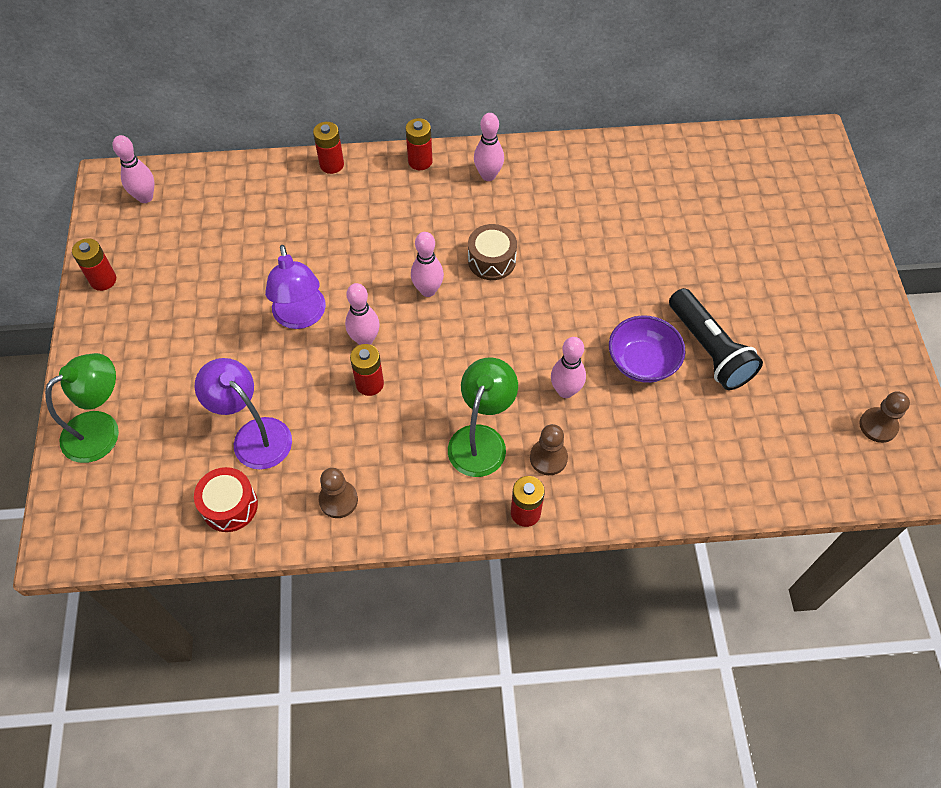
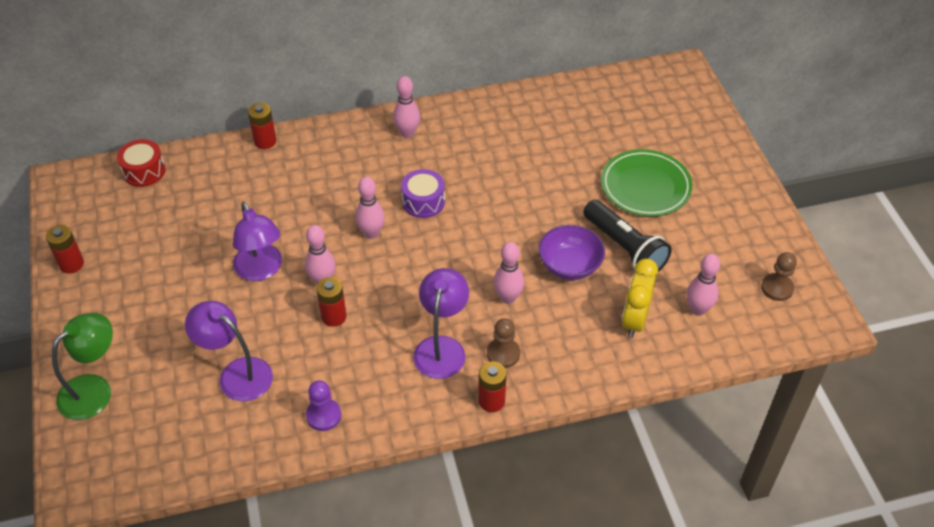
camera: 10 degrees left, 10 degrees down
pink bowling pin [112,135,155,203] -> pink bowling pin moved to [687,254,720,316]
red drum [194,467,258,532] -> red drum moved to [117,139,165,187]
brown pawn [319,468,358,518] -> purple pawn [306,380,341,431]
red battery [406,118,432,170] -> none
green lamp [448,358,518,477] -> purple lamp [413,268,469,379]
brown drum [468,224,517,280] -> purple drum [401,169,445,218]
none -> green plate [601,149,692,217]
none -> yellow clock [622,258,658,338]

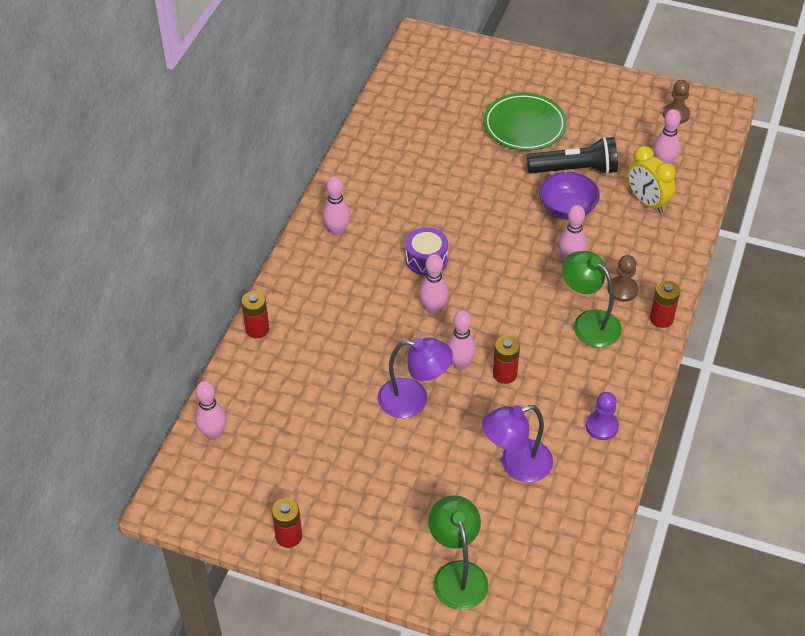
camera: 55 degrees left, 0 degrees up
red drum [117,139,165,187] -> pink bowling pin [195,381,227,440]
purple lamp [413,268,469,379] -> green lamp [562,251,622,347]

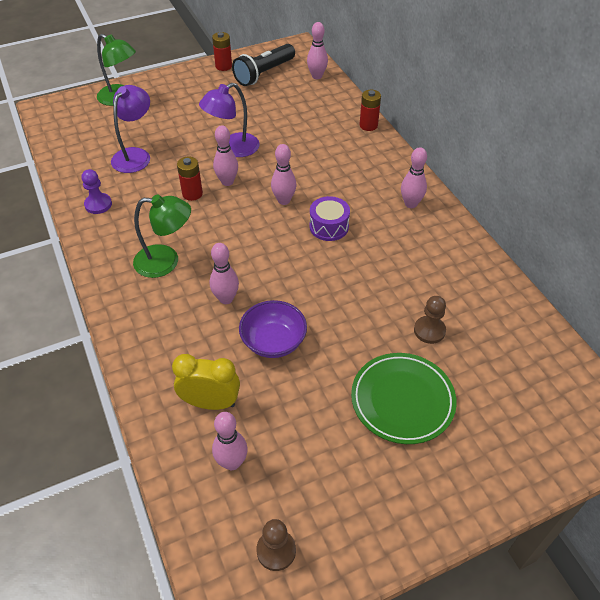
camera: 135 degrees right, 0 degrees up
black flashlight [527,137,618,175] -> black flashlight moved to [232,44,295,86]
brown pawn [608,255,638,302] -> brown pawn moved to [414,296,446,344]
red battery [650,281,680,328] -> none

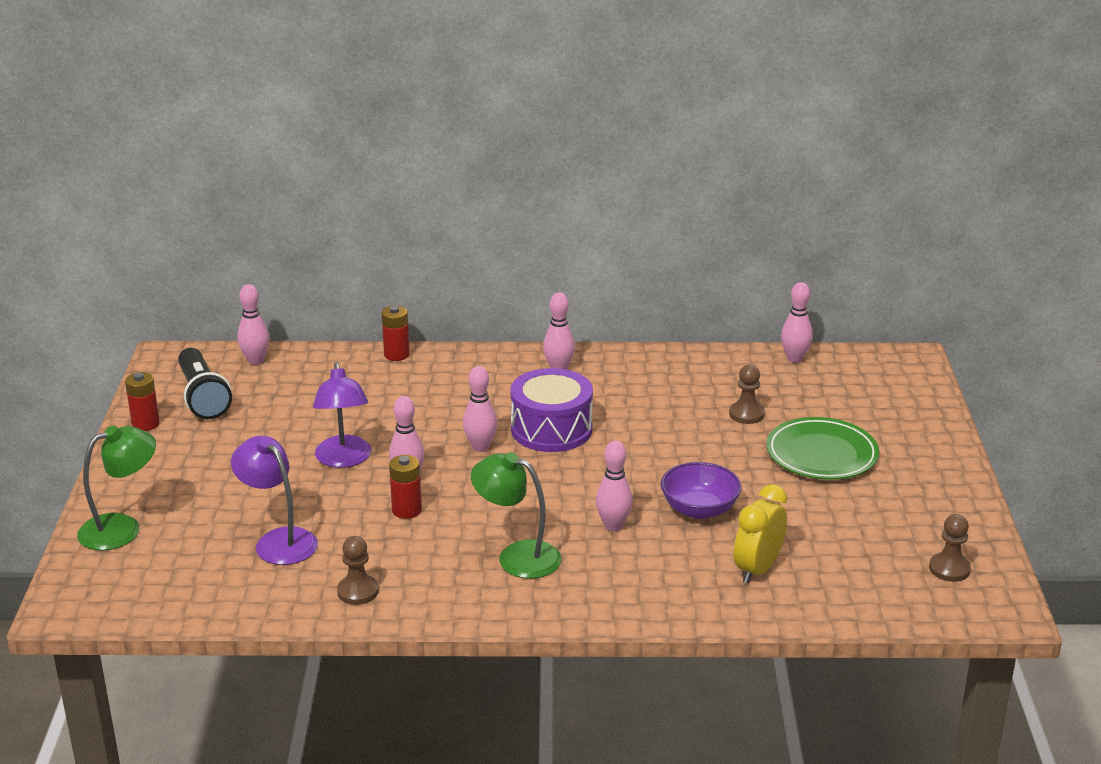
camera: 65 degrees left, 20 degrees down
purple pawn [81,169,112,214] -> brown pawn [337,536,379,605]
green lamp [133,194,191,278] -> green lamp turned 90 degrees counterclockwise [471,452,562,579]
pink bowling pin [212,412,248,470] -> pink bowling pin moved to [781,282,813,363]
purple drum [310,196,350,241] -> purple drum [510,368,593,452], size x1.60

